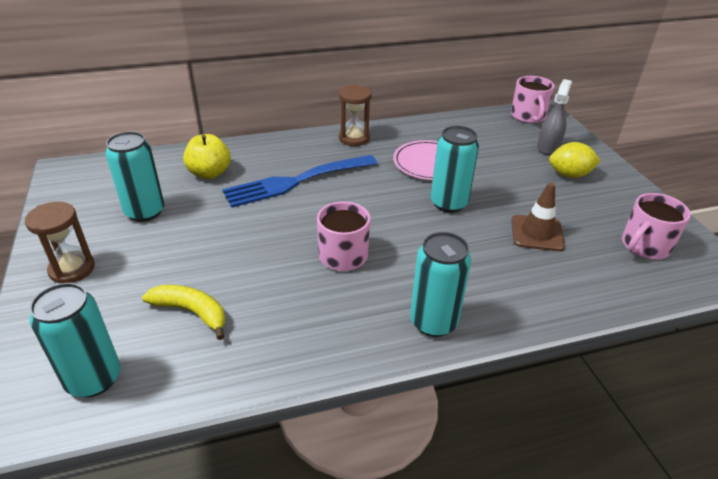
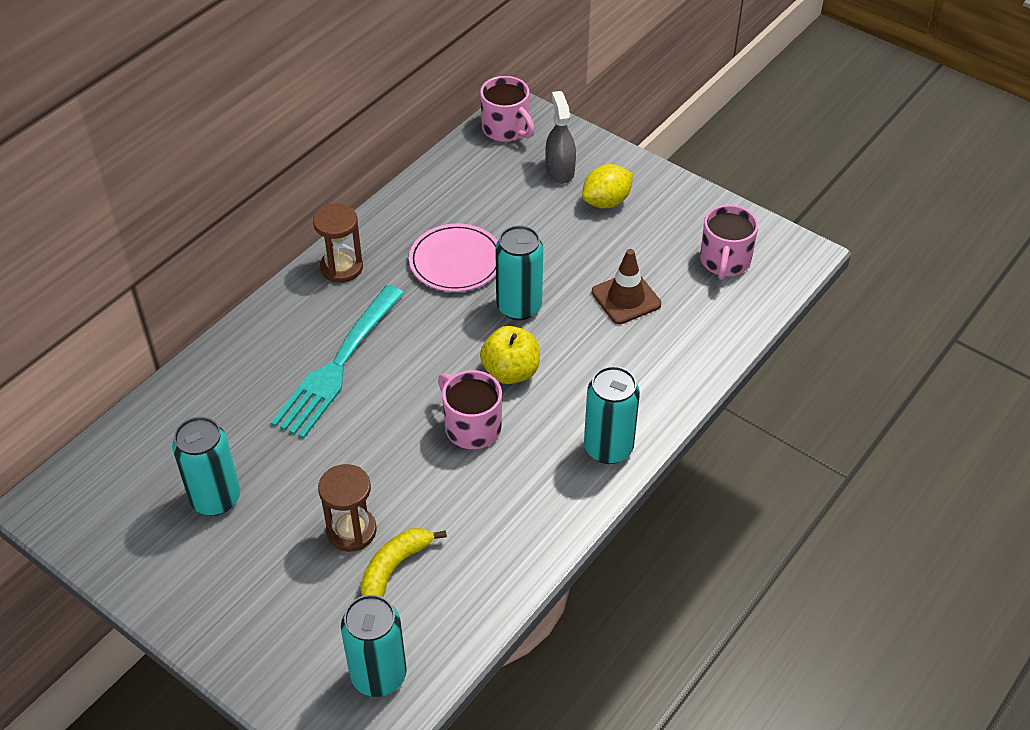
camera: 35 degrees left, 10 degrees up
brown hourglass [25,202,95,284] -> brown hourglass moved to [318,464,376,552]
yellow banana [142,285,226,340] -> yellow banana turned 45 degrees counterclockwise [361,528,447,597]
yellow apple [183,134,231,179] -> yellow apple moved to [480,326,540,384]
blue fork [222,155,377,208] -> turquoise fork [271,285,404,439]

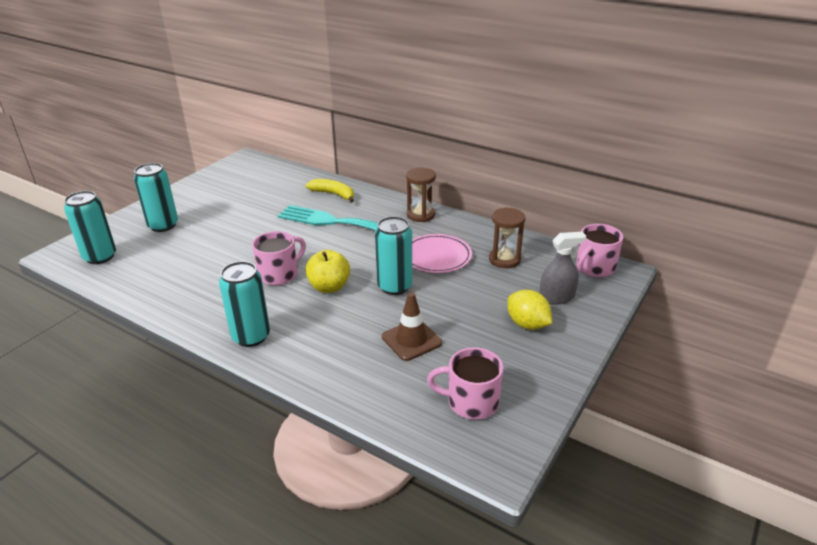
camera: 85 degrees right, 15 degrees down
turquoise can [172,417,240,516] -> turquoise can moved to [134,163,178,232]
brown hourglass [318,464,376,552] -> brown hourglass moved to [489,207,526,268]
yellow banana [361,528,447,597] -> yellow banana moved to [306,179,354,203]

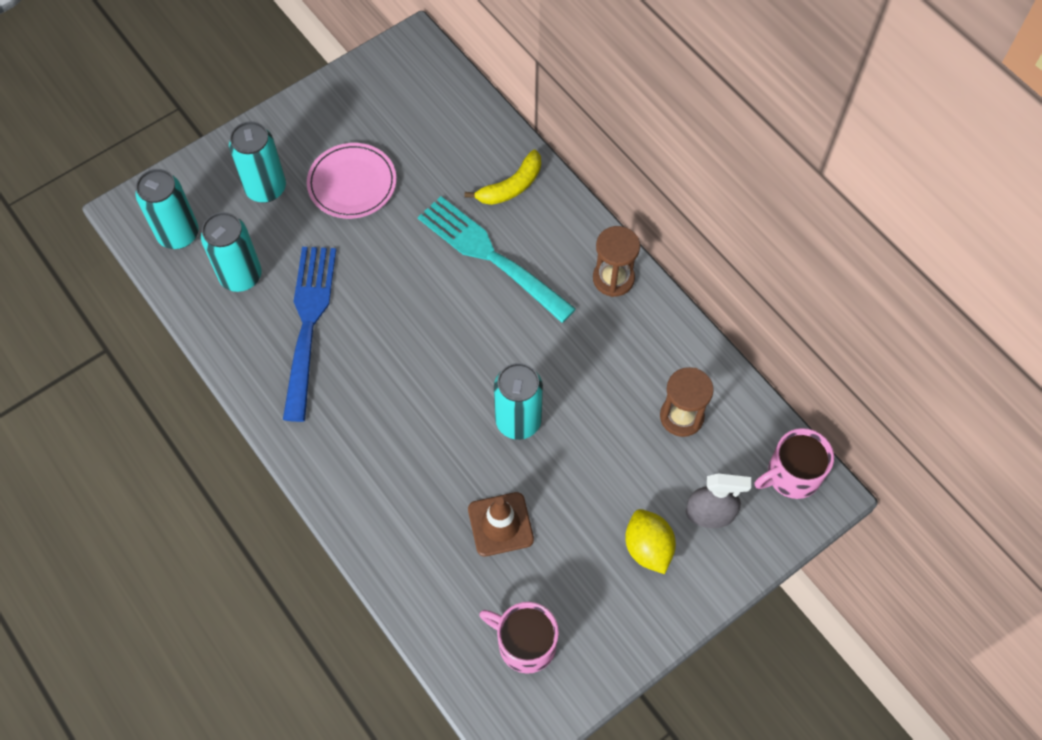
camera: 20 degrees right, 30 degrees up
turquoise can [219,261,270,347] -> turquoise can moved to [201,212,261,292]
pink mug [252,231,306,285] -> none
yellow apple [305,250,350,293] -> none
yellow banana [306,179,354,203] -> yellow banana turned 90 degrees clockwise [465,150,541,205]
pink plate [412,234,472,273] -> pink plate moved to [307,143,397,219]
none -> blue fork [283,247,336,422]

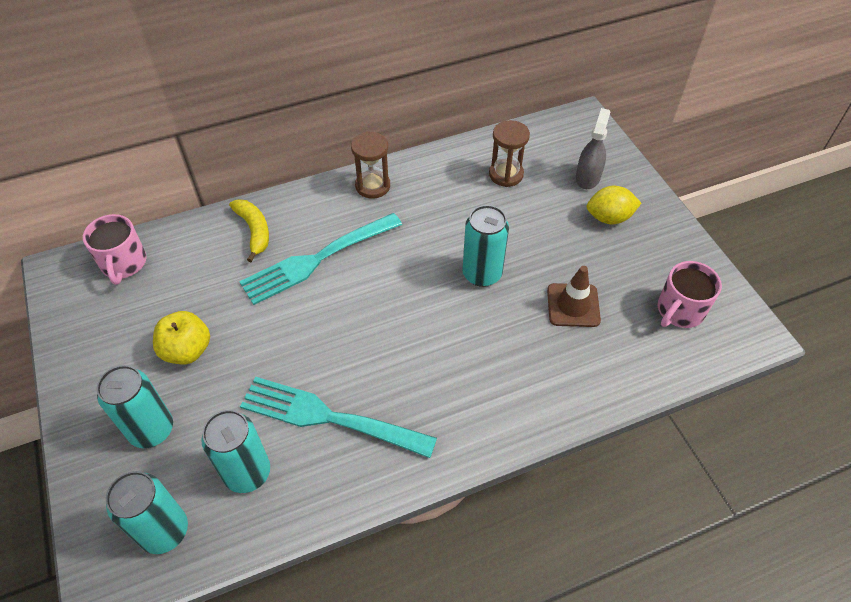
camera: 75 degrees left, 10 degrees down
blue fork [283,247,336,422] -> turquoise fork [240,377,437,458]
pink plate [307,143,397,219] -> yellow apple [153,311,210,364]
pink mug [755,428,834,499] -> pink mug moved to [83,214,147,285]

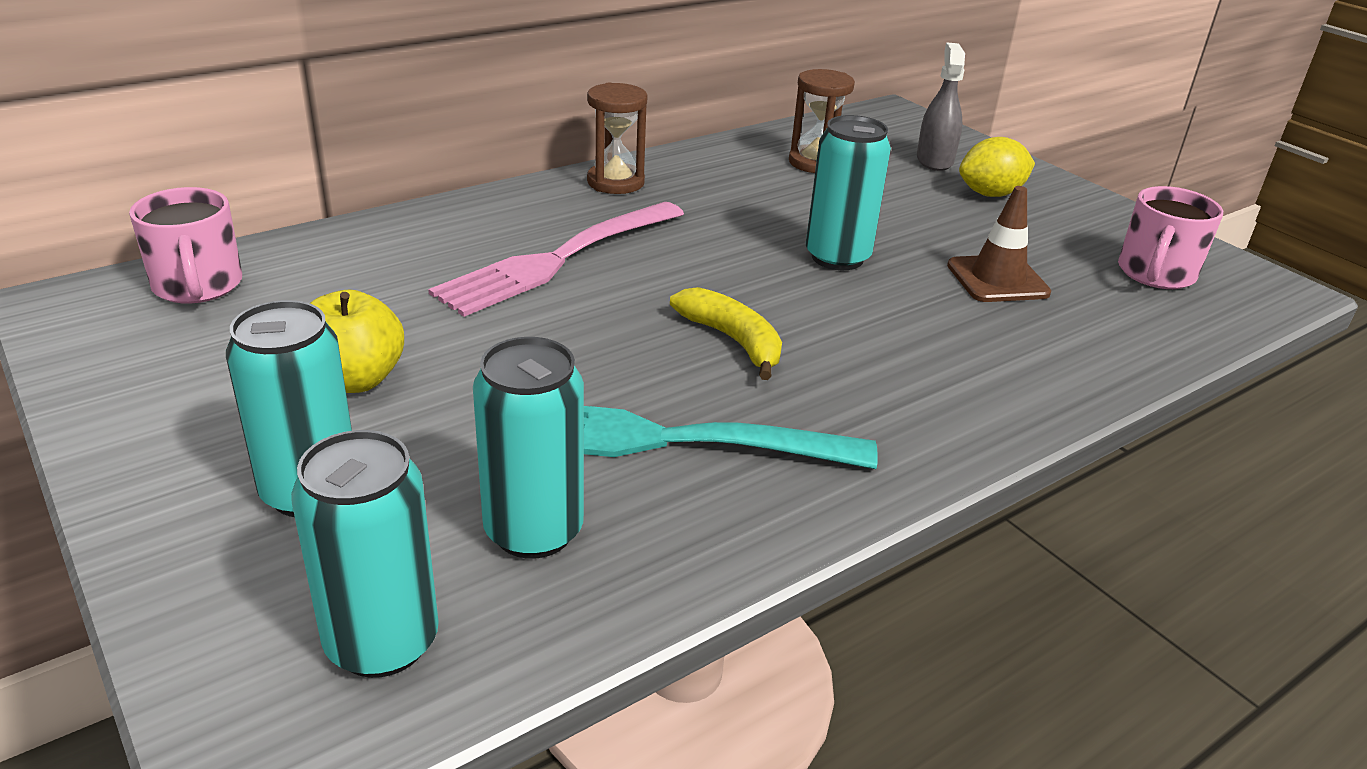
camera: 15 degrees left, 20 degrees down
yellow banana [229,199,269,262] -> yellow banana moved to [670,287,782,380]
turquoise fork [239,213,402,305] -> pink fork [428,202,684,317]

